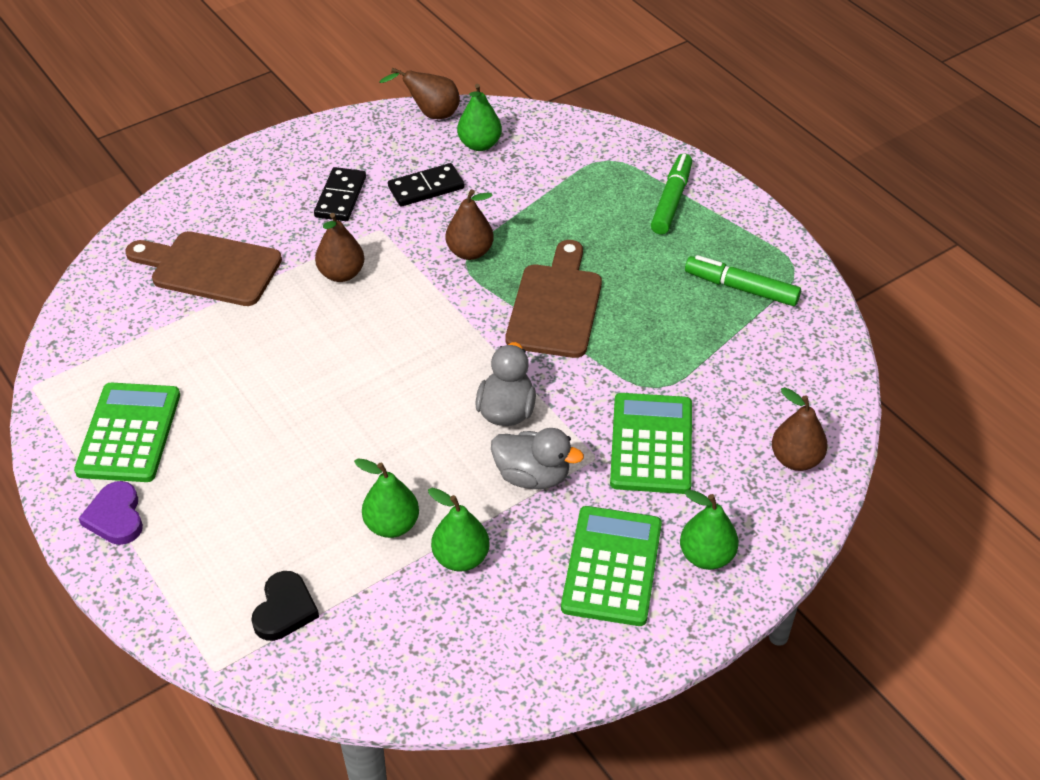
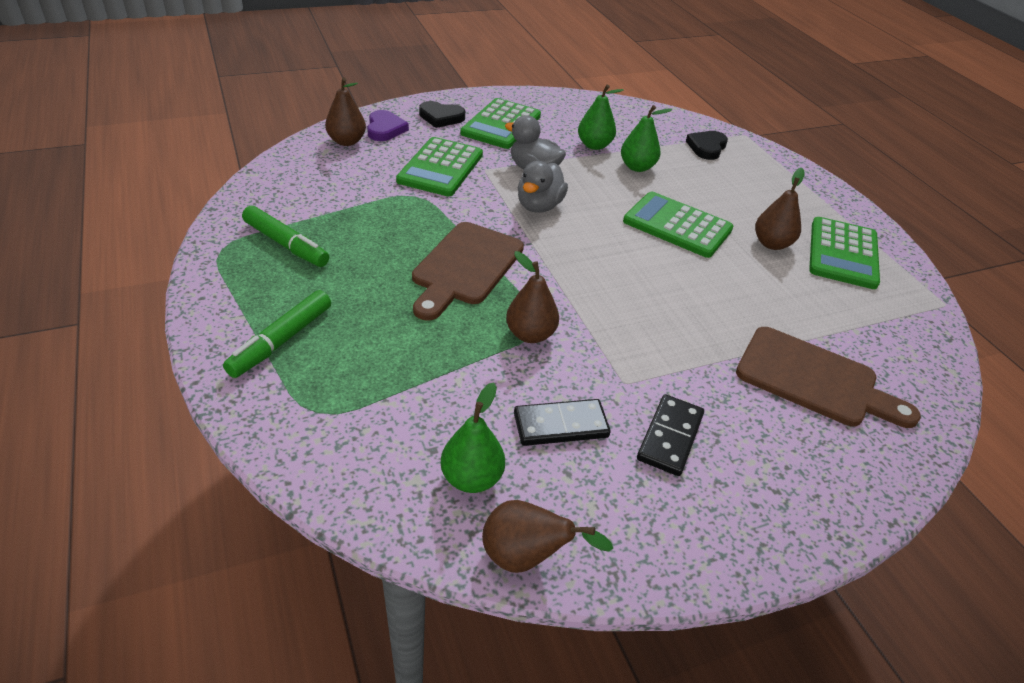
camera: 170 degrees left, 5 degrees down
purple heart [78,481,143,545] -> purple heart moved to [367,110,409,141]
brown pear [315,213,364,282] -> brown pear moved to [755,168,804,250]
green pear [680,490,739,570] -> black heart [419,101,465,128]
none -> green calculator [623,192,733,258]

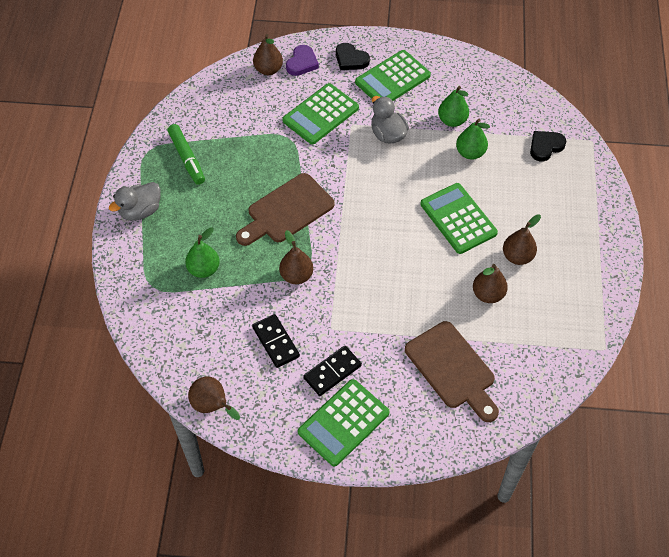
camera: 30 degrees right, 15 degrees up
green marker [223,290,331,378] -> none
green pear [441,383,505,493] -> green pear moved to [185,227,220,278]
black domino [514,399,610,446] -> black domino turned 45 degrees clockwise [252,314,300,368]
grey duck [518,161,568,213] -> grey duck moved to [109,182,161,221]
green calculator [809,217,880,289] -> green calculator moved to [298,379,390,467]
none -> brown pear [473,264,508,303]

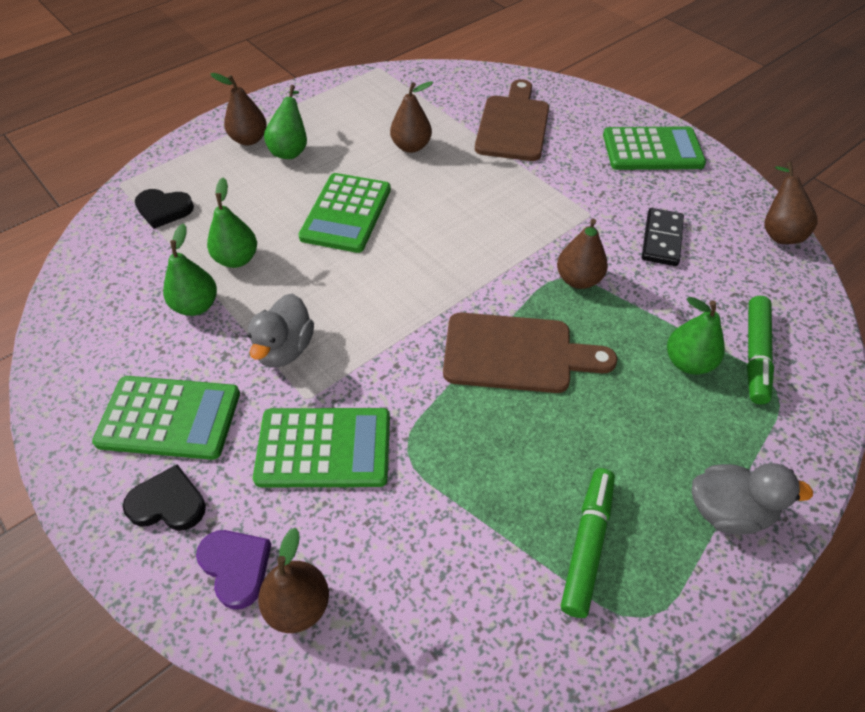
camera: 135 degrees left, 5 degrees down
purple heart [286,45,319,76] -> purple heart turned 75 degrees clockwise [196,530,271,609]
black domino [303,346,362,396] -> none
black heart [336,43,370,70] -> black heart turned 75 degrees counterclockwise [123,464,206,531]
brown pear [503,214,541,265] -> brown pear moved to [210,73,267,146]
none -> green pear [264,85,307,159]
none -> green marker [747,296,774,404]

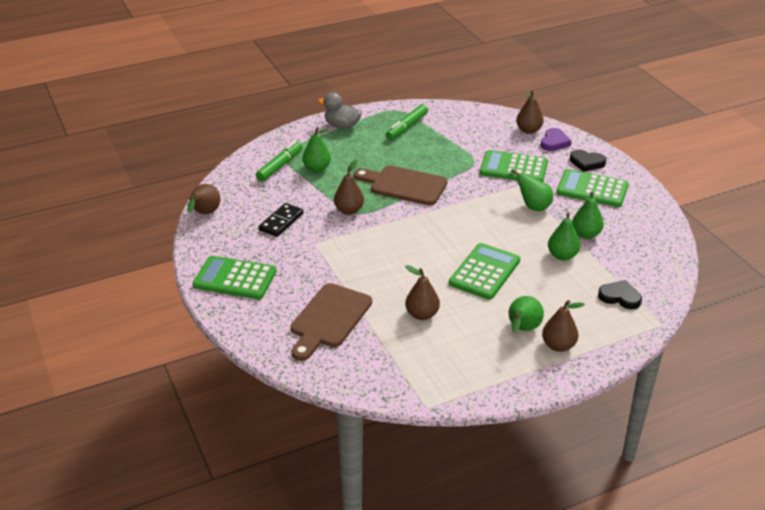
camera: 165 degrees left, 15 degrees down
purple heart [196,530,271,609] -> purple heart turned 135 degrees counterclockwise [541,128,572,151]
grey duck [248,294,314,368] -> green pear [502,169,553,211]

